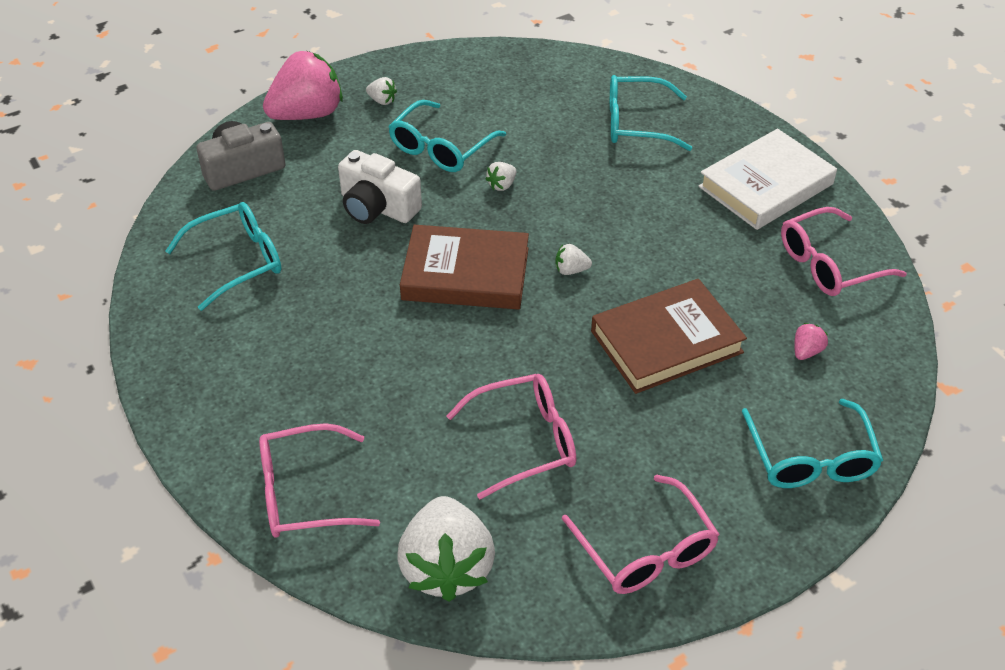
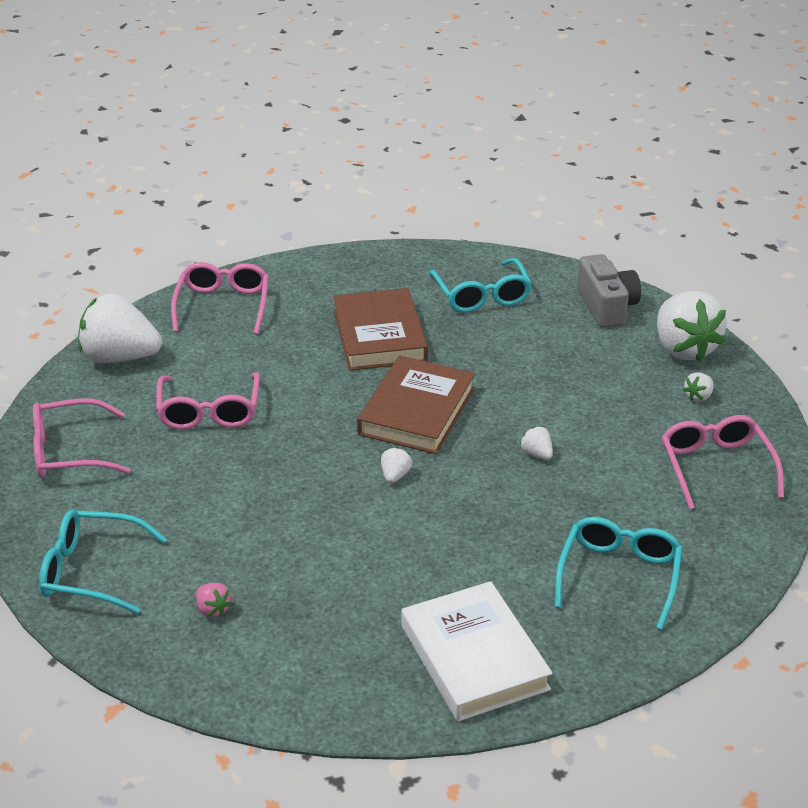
camera: 105 degrees right, 10 degrees down
pink strawberry [263,51,343,120] -> white strawberry [657,291,727,362]
white camera [338,150,422,224] -> none
turquoise glasses [388,100,506,172] -> none
brown book [591,279,747,394] -> brown book moved to [333,288,428,370]
pink glasses [781,207,907,296] -> pink glasses moved to [662,415,784,510]

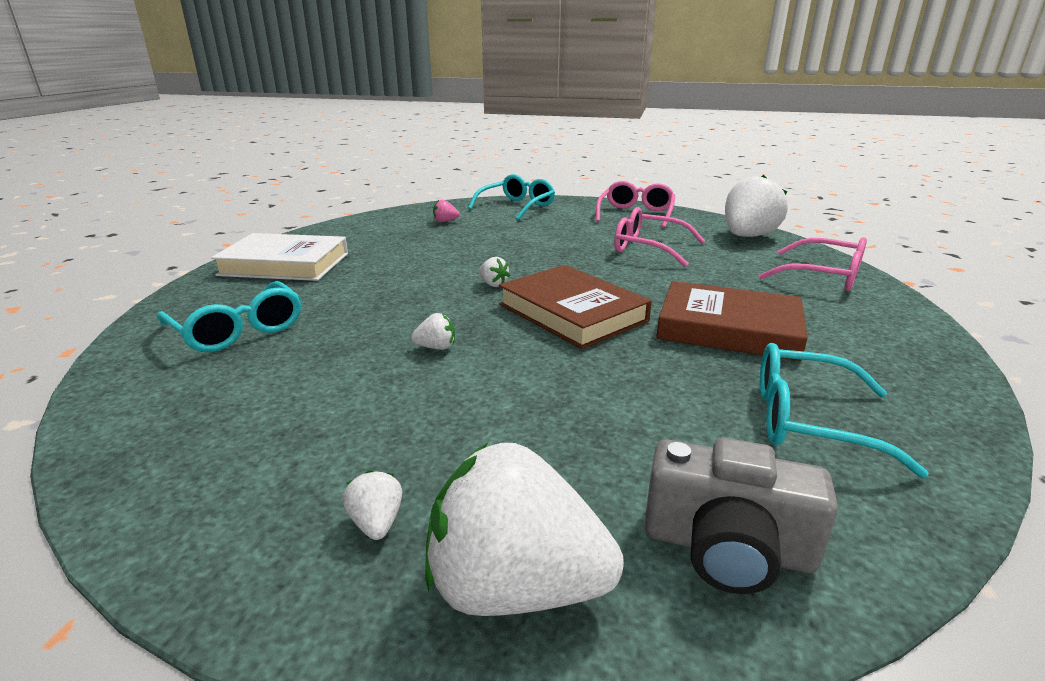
camera: 120 degrees right, 10 degrees down
pink glasses [662,415,784,510] -> none

